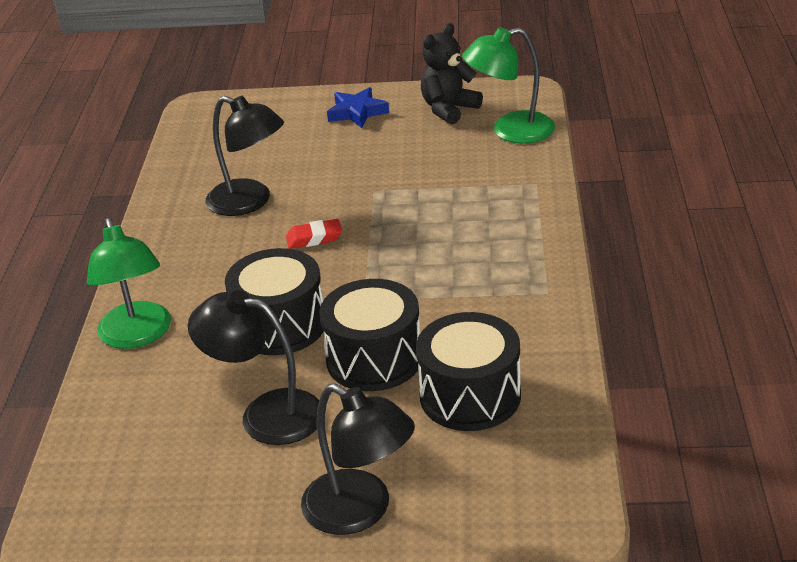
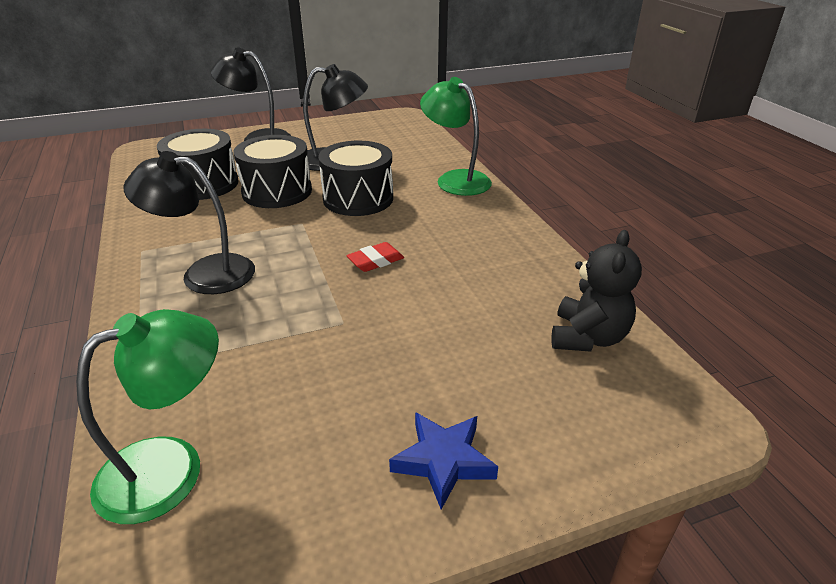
camera: 155 degrees right, 0 degrees up
black lamp [206,96,284,216] -> black lamp moved to [123,151,255,294]
black teddy bear [421,23,483,124] -> black teddy bear moved to [552,230,642,352]

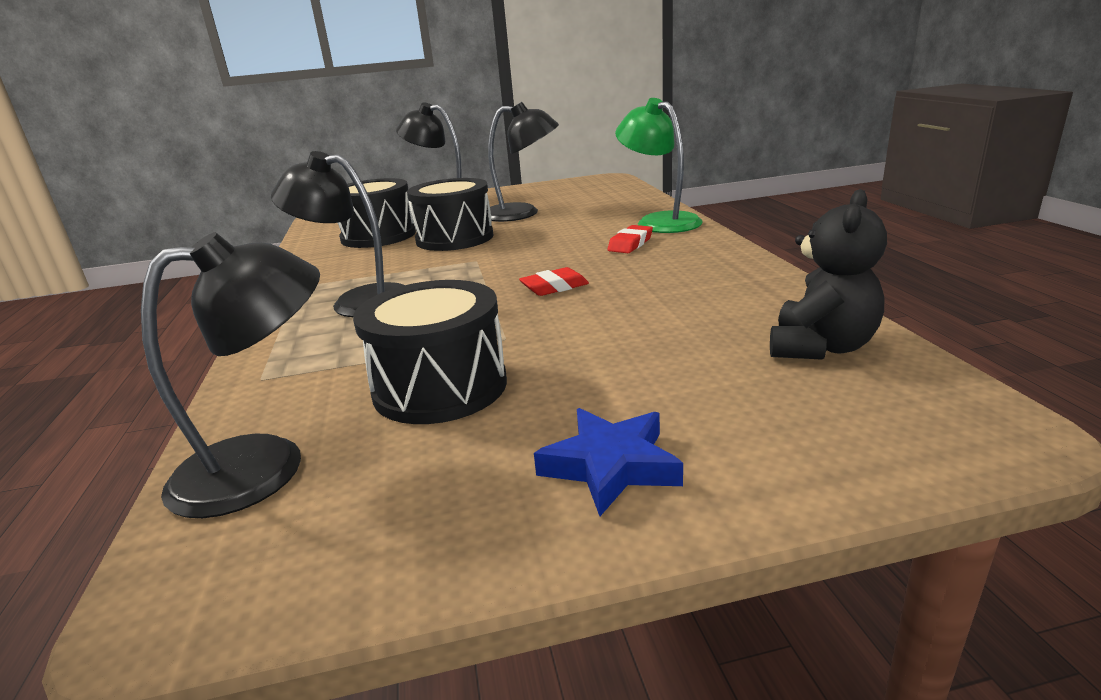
camera: 10 degrees right, 10 degrees down
green lamp [76,309,219,524] -> black lamp [141,232,320,518]
black drum [318,141,393,216] -> black drum moved to [353,280,507,424]
none -> red eraser [607,225,653,253]

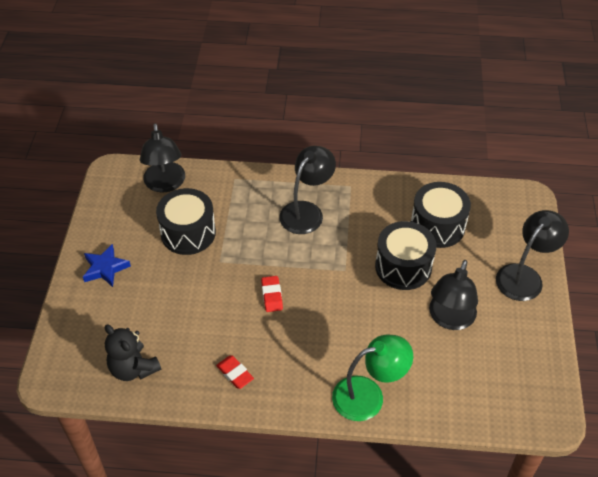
camera: 105 degrees right, 25 degrees up
red eraser [607,225,653,253] -> red eraser moved to [216,356,254,389]

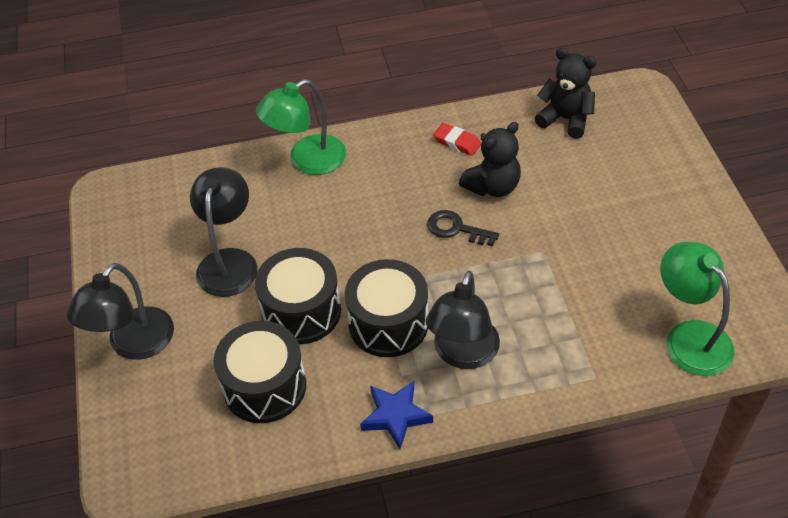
camera: 165 degrees right, 0 degrees up
blue star [83,244,131,287] -> blue star moved to [360,381,433,449]
black lamp [140,123,185,193] -> green lamp [661,241,735,376]
black drum [156,188,216,255] -> black drum moved to [345,259,428,357]
red eraser [261,276,283,312] -> black key [427,210,499,246]
none -> black teddy bear [459,122,521,197]

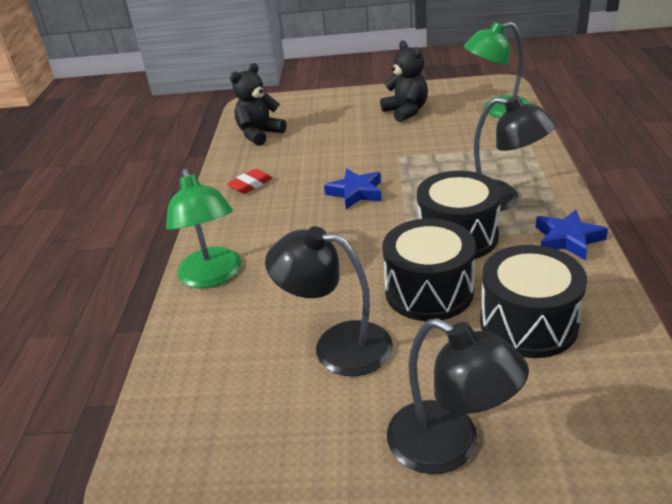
camera: 75 degrees left, 15 degrees down
black key [427,210,499,246] -> blue star [324,169,382,209]
black teddy bear [459,122,521,197] -> black teddy bear moved to [380,41,428,122]

